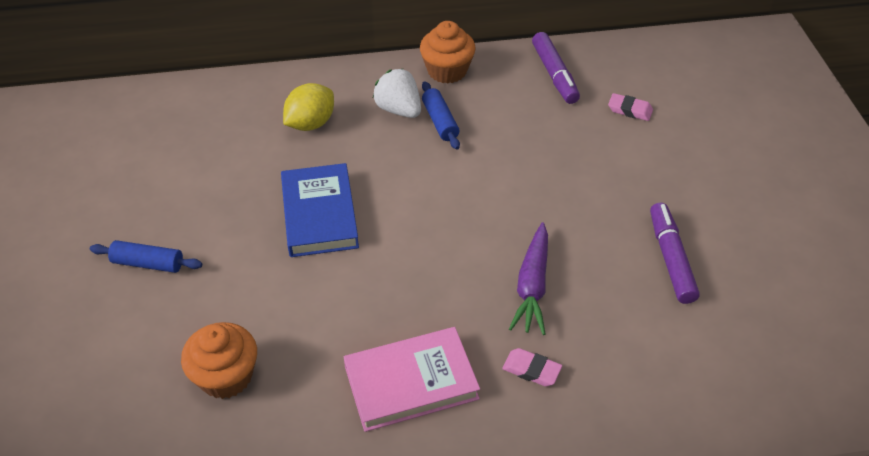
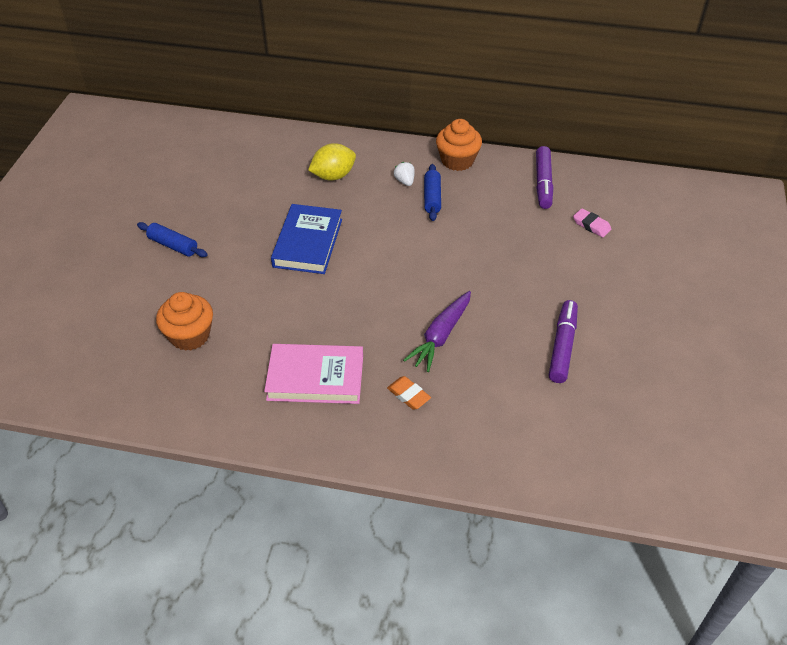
camera: 20 degrees right, 0 degrees up
white strawberry [373,69,421,118] -> white strawberry [394,162,415,186], size x0.58
pink eraser [502,348,562,386] -> orange eraser [387,376,431,410]

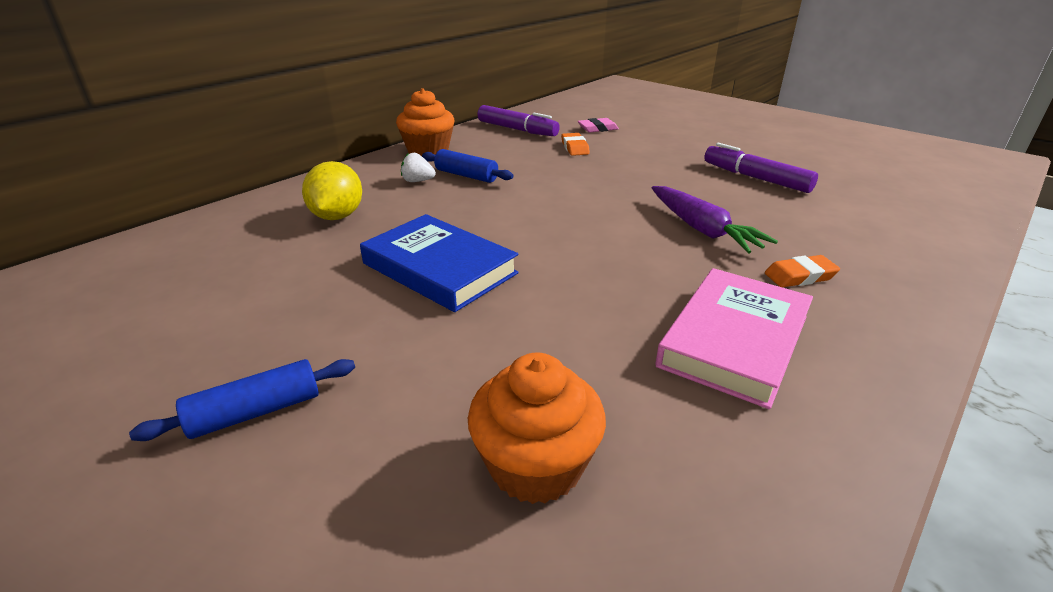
camera: 60 degrees left, 15 degrees down
none -> orange eraser [561,133,590,156]

